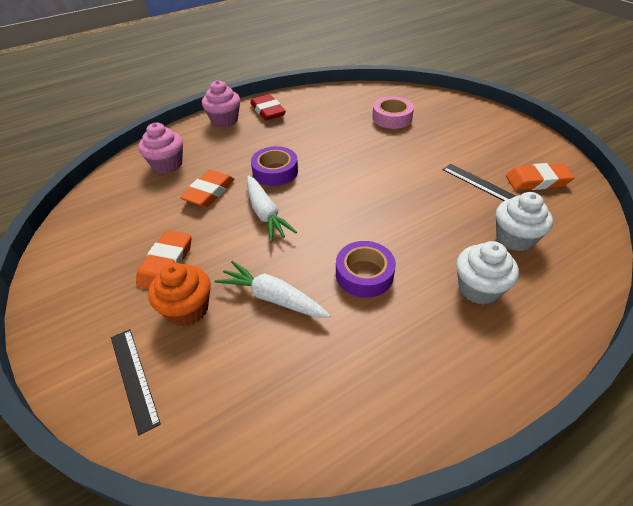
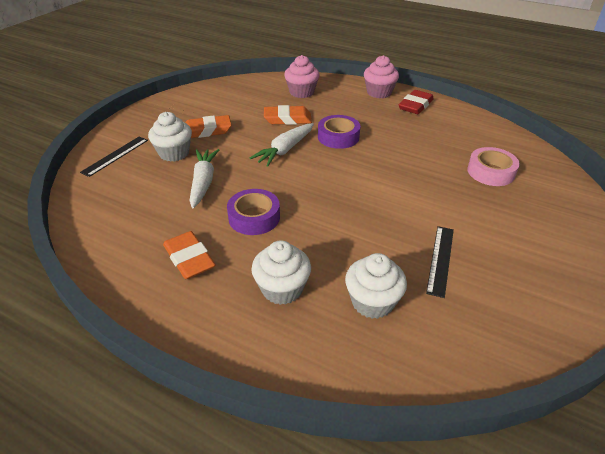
camera: 60 degrees right, 5 degrees down
orange cupcake [148,263,211,326] -> white cupcake [148,112,192,162]
orange eraser [506,163,575,190] -> orange eraser moved to [163,231,216,279]

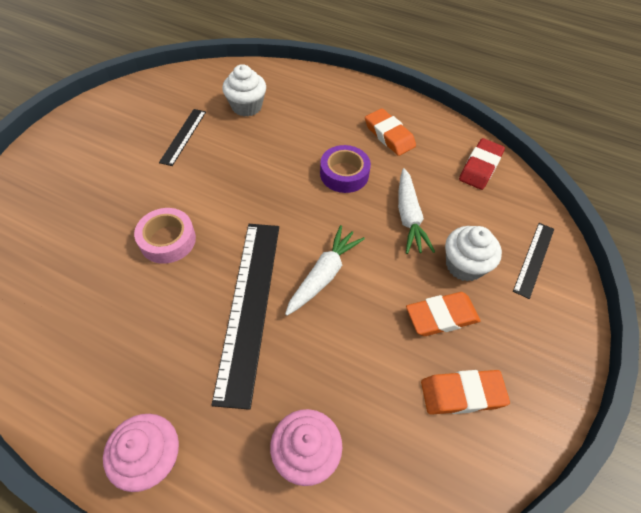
camera: 175 degrees right, 15 degrees up
white cupcake [251,240,311,305] -> none
orange eraser [264,105,312,125] -> orange eraser moved to [421,370,510,415]
purple tape [318,115,360,149] -> black ruler [211,224,279,410]
red eraser [399,90,434,114] -> red eraser moved to [459,138,505,190]
pink tape [467,147,520,186] -> pink tape moved to [134,208,196,264]

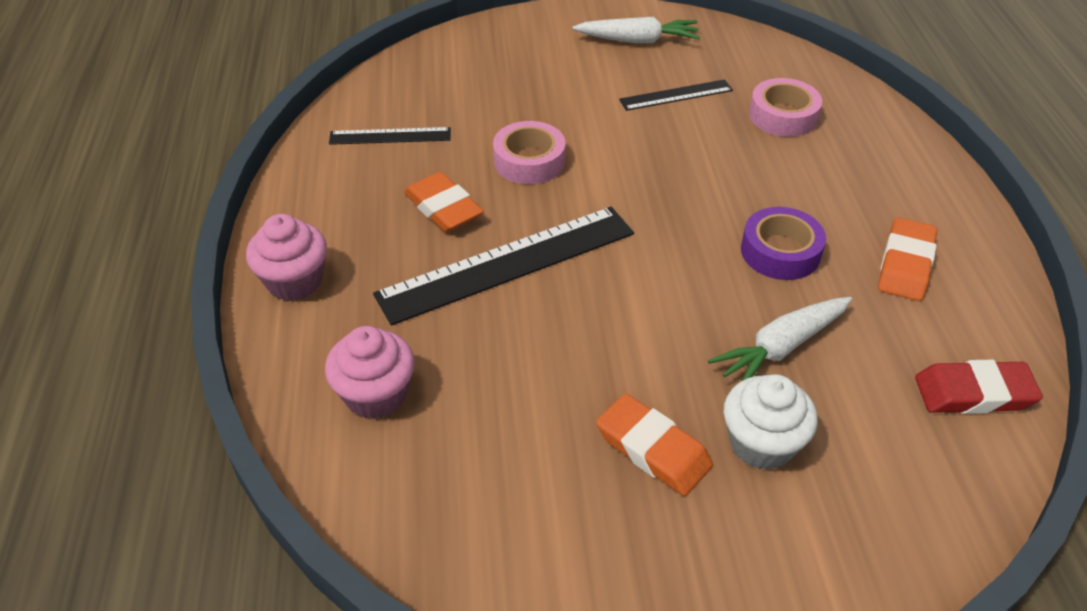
camera: 60 degrees right, 10 degrees down
white cupcake [222,64,266,117] -> pink tape [749,78,822,137]
white carrot [285,225,365,316] -> white carrot moved to [572,17,700,43]
orange eraser [421,370,510,415] -> orange eraser moved to [404,172,484,232]
black ruler [513,223,554,299] -> black ruler moved to [329,127,451,145]

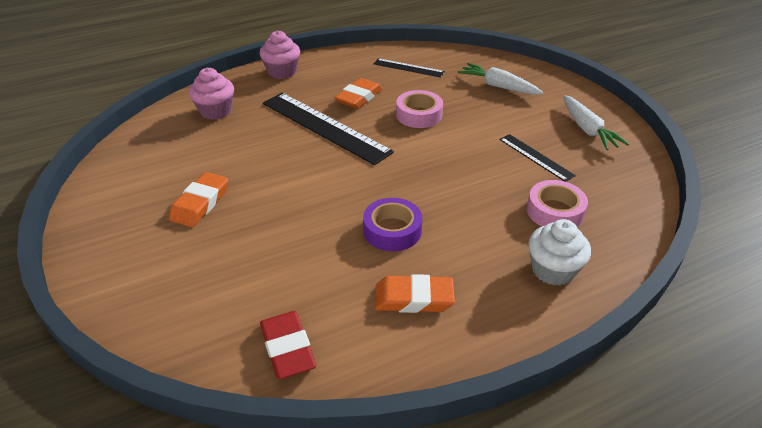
camera: 70 degrees right, 5 degrees down
black ruler [329,127,451,145] -> black ruler turned 45 degrees counterclockwise [374,58,445,78]
white carrot [708,297,852,381] -> white carrot moved to [458,63,543,95]
white cupcake [724,374,818,470] -> white cupcake moved to [528,219,591,286]

